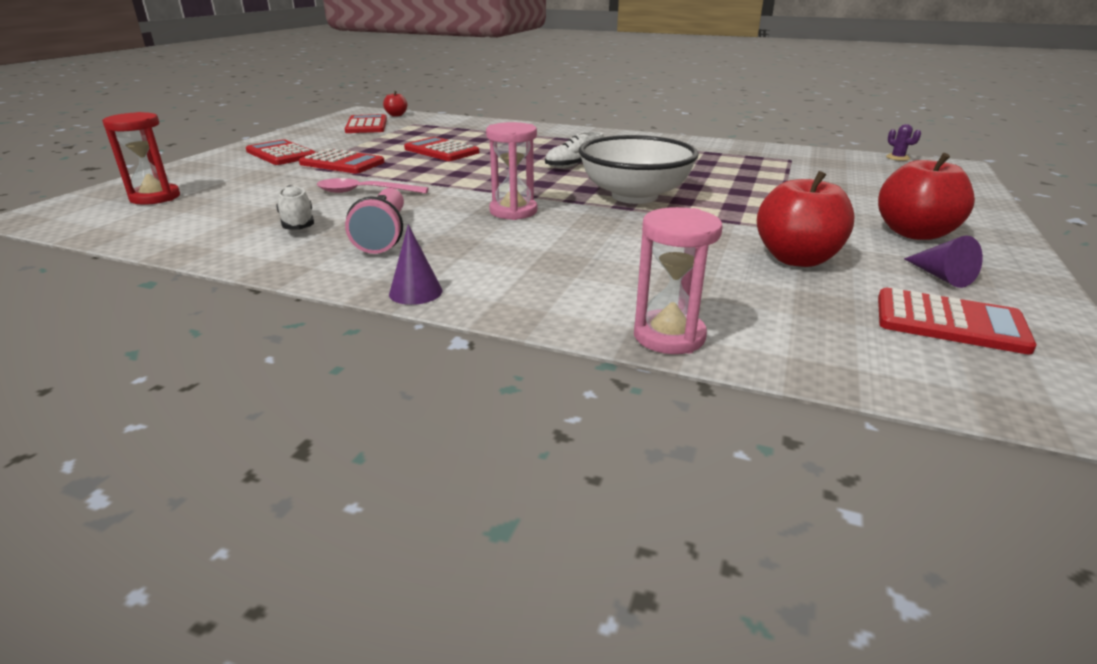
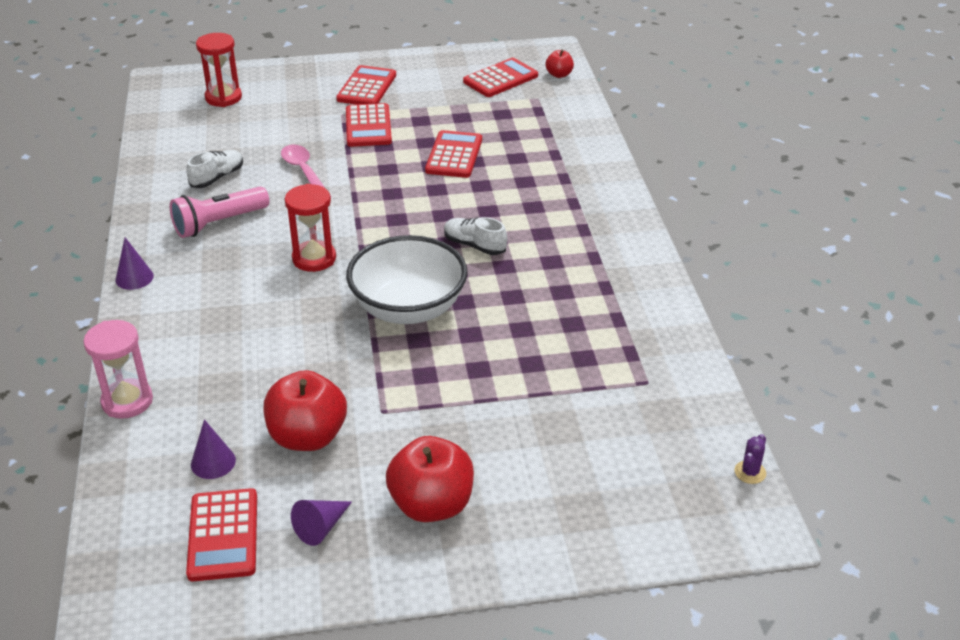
camera: 60 degrees right, 10 degrees up
pink hourglass [486,122,537,220] -> red hourglass [285,184,336,272]
none -> purple cone [191,419,236,479]

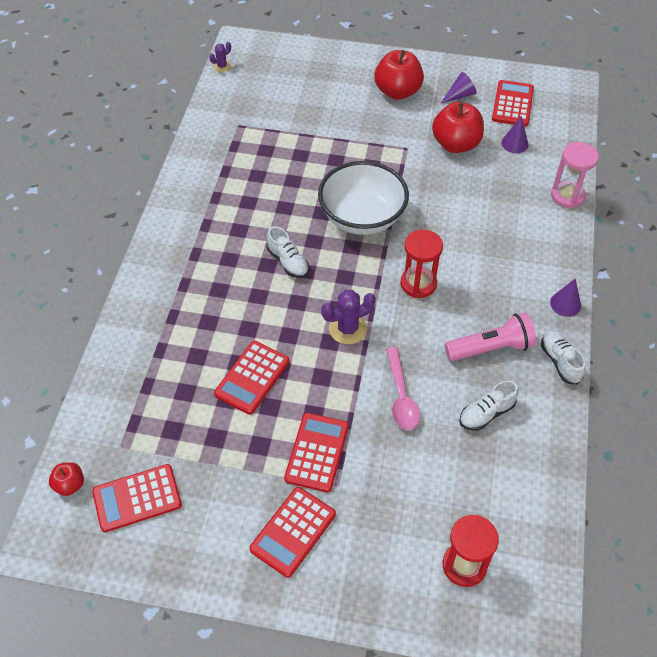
camera: 160 degrees left, 15 degrees up
none -> purple cactus [321,290,376,344]
none -> white shoe [541,330,586,385]

